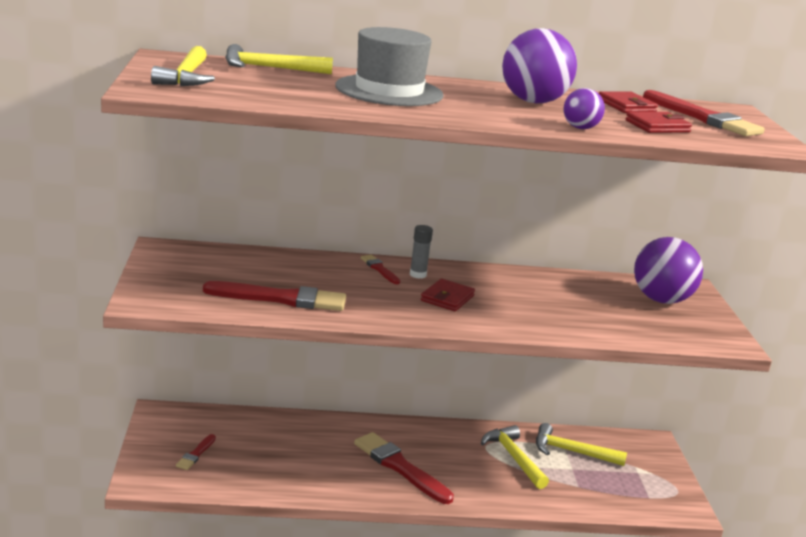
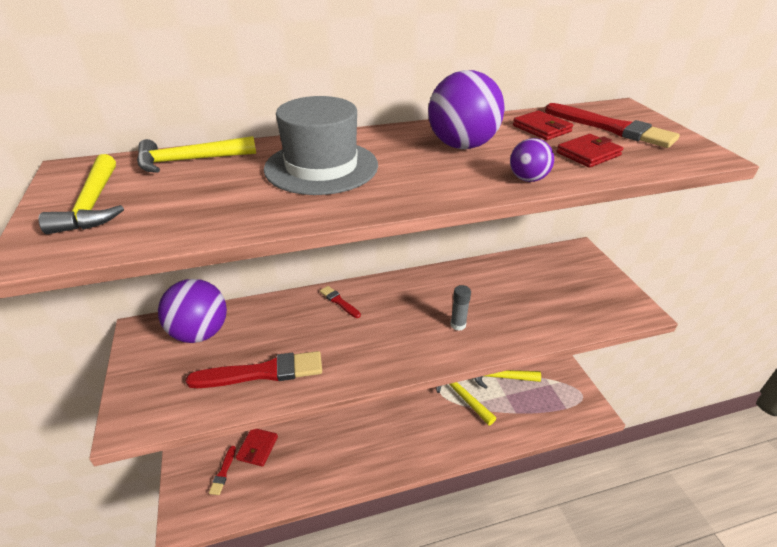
camera: 10 degrees left, 15 degrees up
red brush [354,432,454,504] -> none
grey glue stick [410,225,433,279] -> grey glue stick moved to [450,285,471,331]
red wallet [421,279,475,311] -> red wallet moved to [236,429,278,467]
purple ball [634,237,703,304] -> purple ball moved to [158,279,227,343]

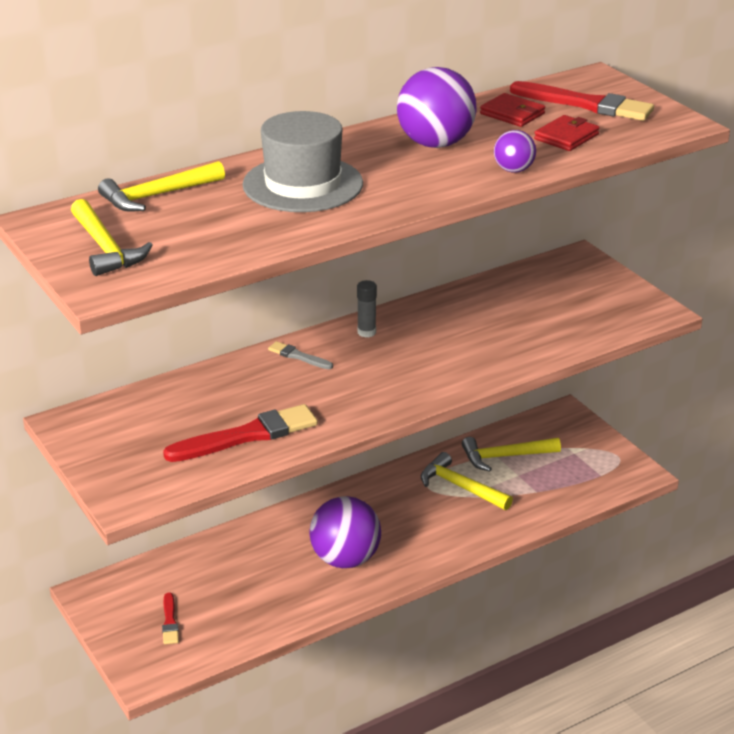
camera: 15 degrees left, 5 degrees down
purple ball [158,279,227,343] -> purple ball moved to [309,496,381,568]
red wallet [236,429,278,467] -> none
red brush [320,286,361,318] -> grey brush [268,341,333,369]
grey glue stick [450,285,471,331] -> grey glue stick moved to [357,280,377,338]

